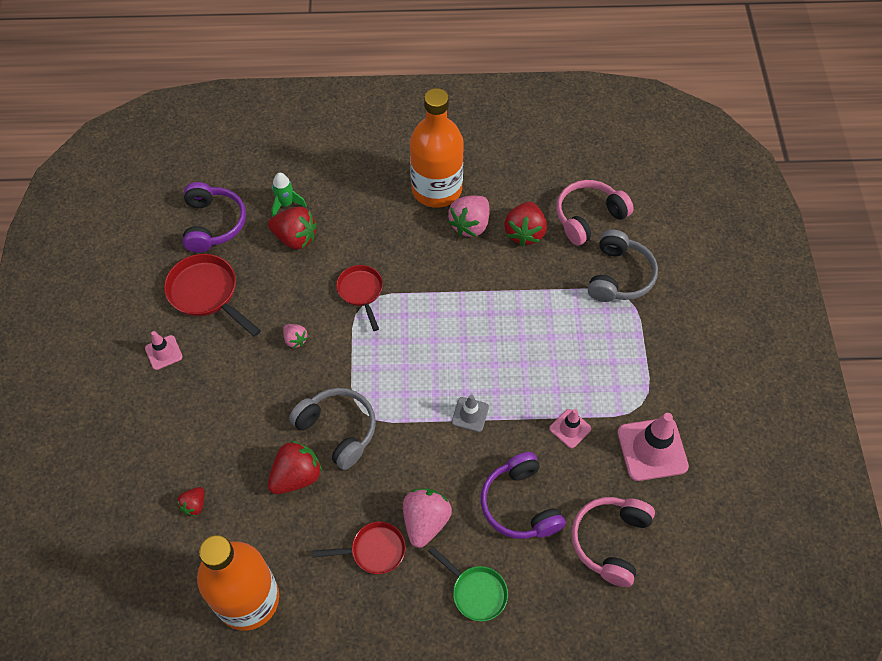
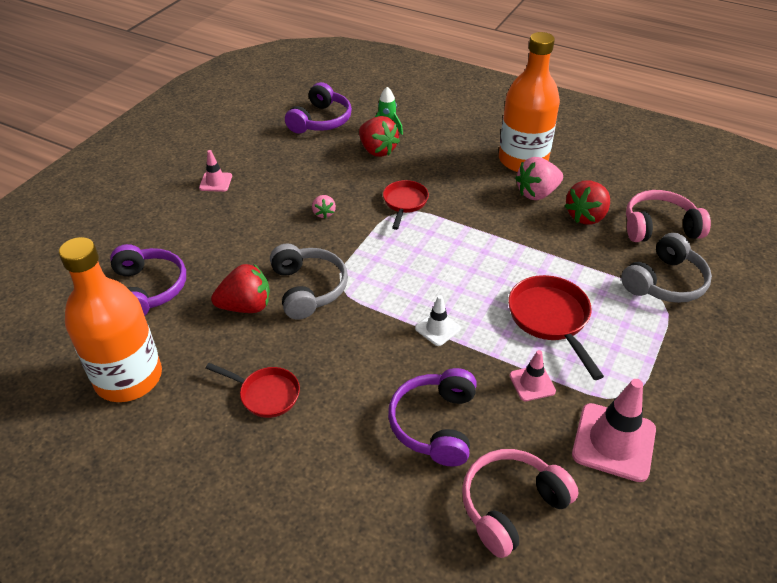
camera: 30 degrees right, 15 degrees down
red pan [164,254,261,337] -> red pan moved to [508,275,604,380]
red strawberry [177,487,205,516] -> purple headphones [110,244,186,316]
pink strawberry [403,489,452,548] -> none
green pan [428,546,508,621] -> none
grey traffic cone [452,395,489,432] -> white traffic cone [415,295,461,346]

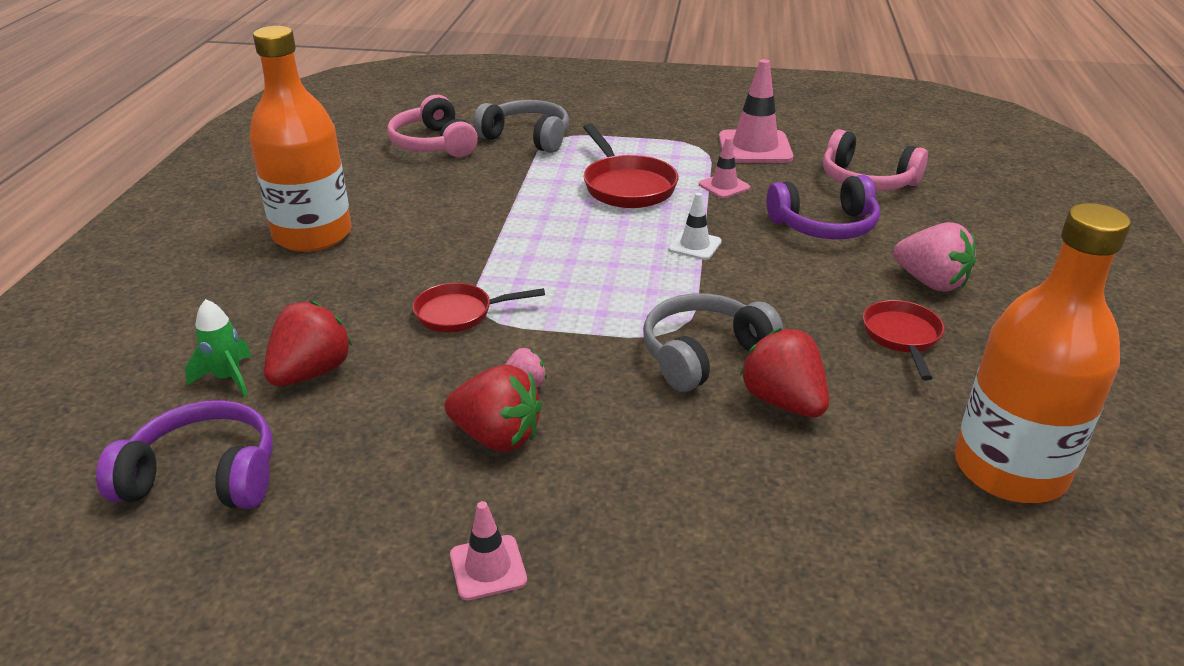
camera: 110 degrees left, 10 degrees down
purple headphones [110,244,186,316] -> none
red pan [508,275,604,380] -> red pan turned 75 degrees counterclockwise [583,124,679,208]
pink strawberry [515,157,563,200] -> pink strawberry moved to [893,222,976,292]
red strawberry [565,180,610,224] -> red strawberry moved to [444,365,542,452]

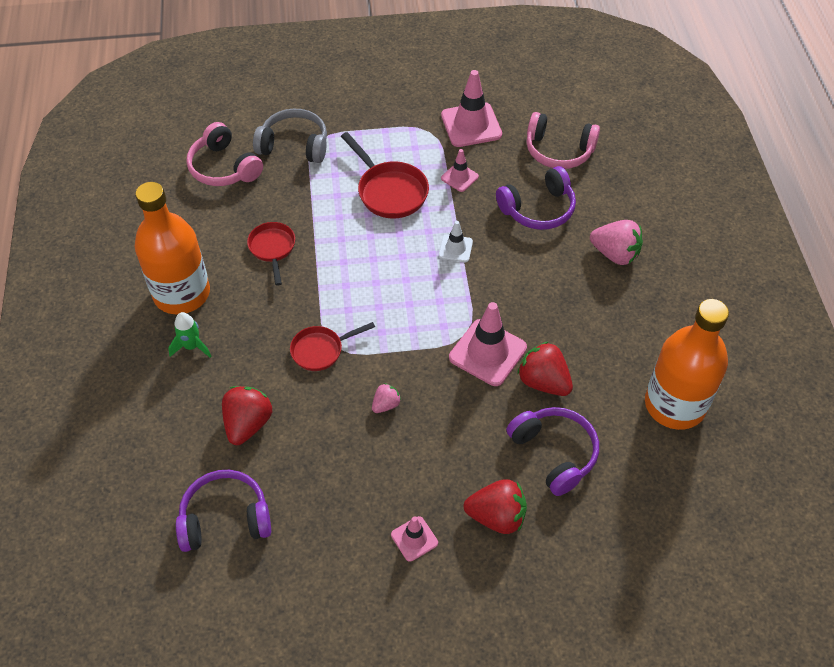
camera: 15 degrees left, 20 degrees up
green rocket [185,299,252,397] -> green rocket moved to [168,312,212,358]
red strawberry [444,365,542,452] -> red strawberry moved to [464,479,527,534]
grey headphones [643,293,784,392] -> pink traffic cone [449,302,527,386]
red pan [863,300,945,381] -> red pan moved to [247,222,295,286]
none -> purple headphones [506,407,599,496]

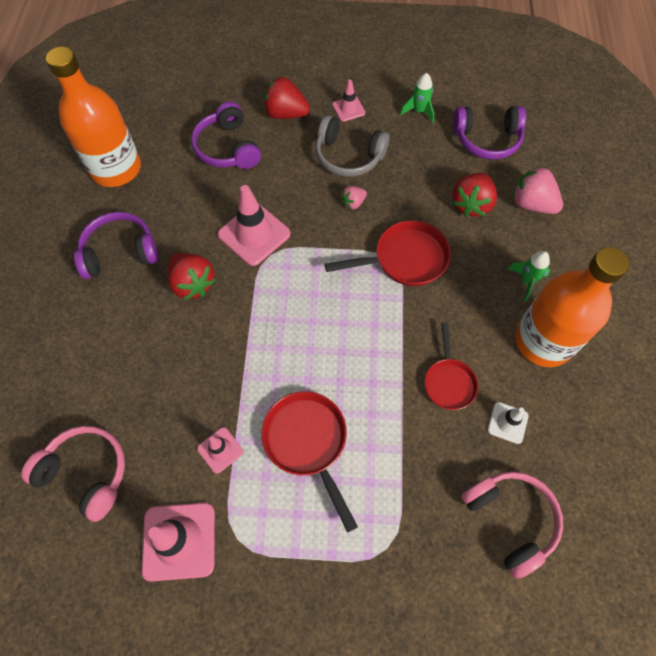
camera: 170 degrees left, 10 degrees up
grey headphones [253,109,327,163] -> grey headphones moved to [316,115,390,177]
red pan [290,322,375,371] -> red pan [325,220,451,286], size x1.52
white traffic cone [439,221,473,262] -> white traffic cone moved to [488,402,529,444]
purple headphones [496,166,576,230] -> purple headphones moved to [74,212,159,279]
red strawberry [517,342,573,396] -> red strawberry moved to [168,253,215,300]
pink strawberry [590,220,643,265] -> pink strawberry moved to [512,166,563,214]
none -> green rocket [400,73,434,123]

